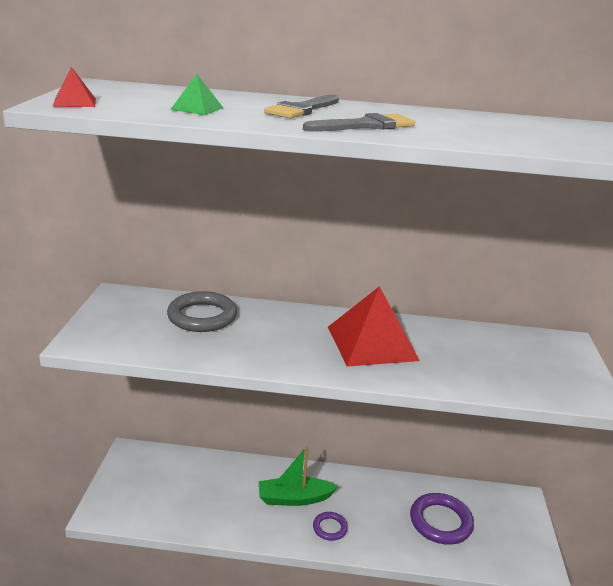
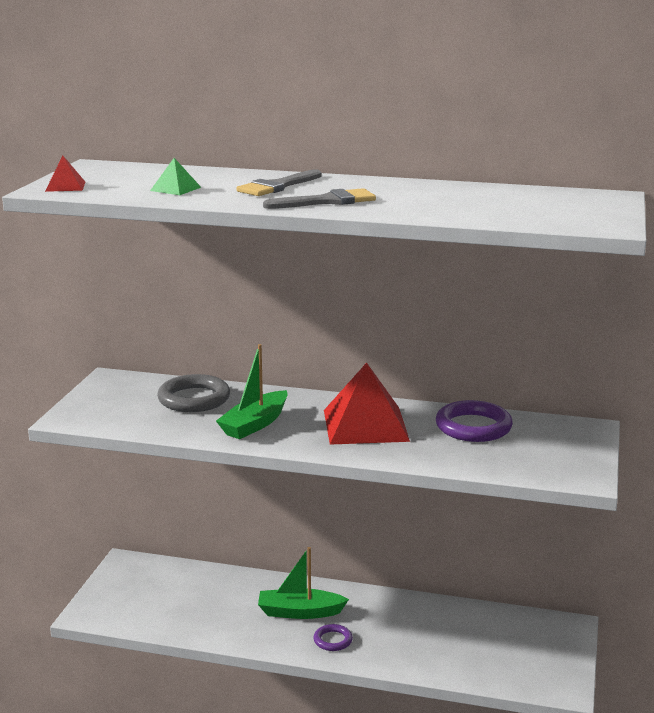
camera: 10 degrees right, 5 degrees down
purple ring [410,493,474,545] -> purple ring moved to [436,400,513,442]
none -> green boat [216,344,288,439]

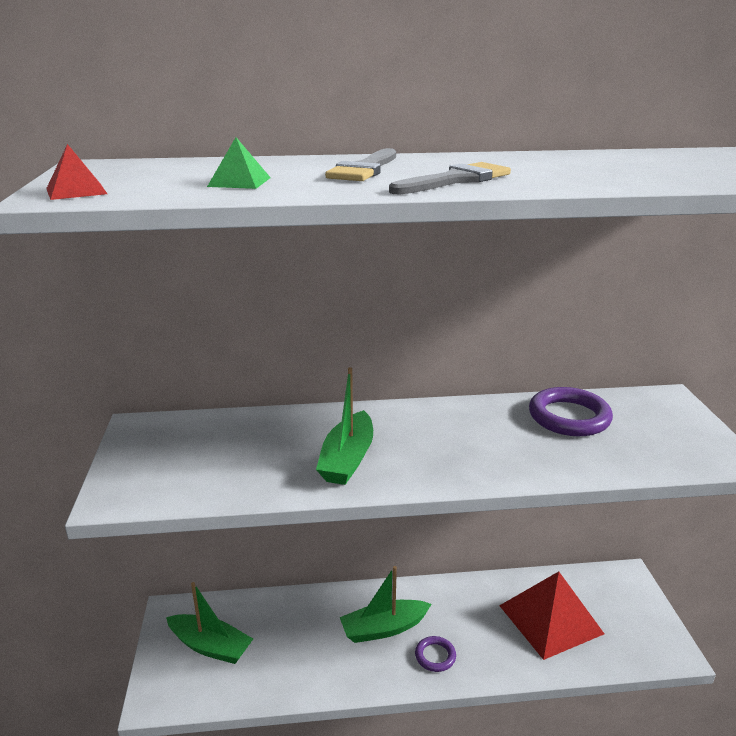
camera: 20 degrees left, 5 degrees up
grey ring [157,374,230,412] -> none
red pyramid [324,363,410,445] -> red pyramid moved to [499,571,604,660]
none -> green boat [166,582,253,664]

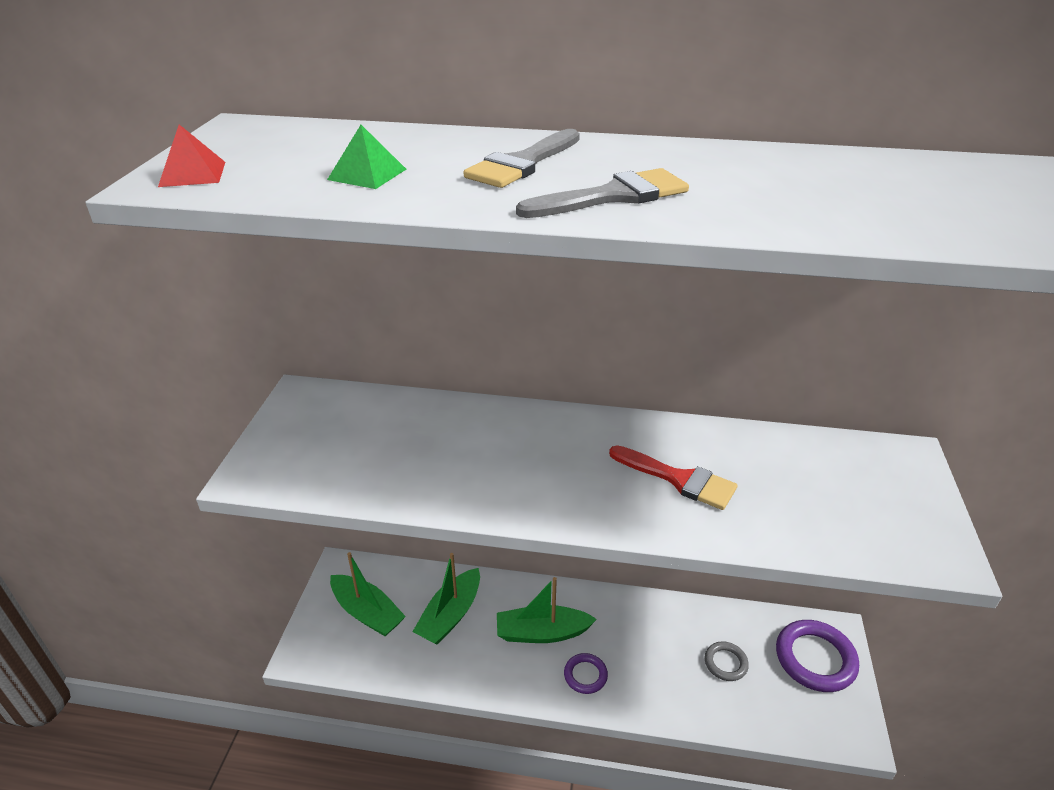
camera: 15 degrees right, 10 degrees up
green boat [316,367,373,485] -> green boat moved to [412,553,480,645]
red pyramid [499,571,604,660] -> grey ring [705,641,749,681]
purple ring [529,387,613,436] -> purple ring moved to [776,620,859,692]
none -> red brush [609,445,738,510]

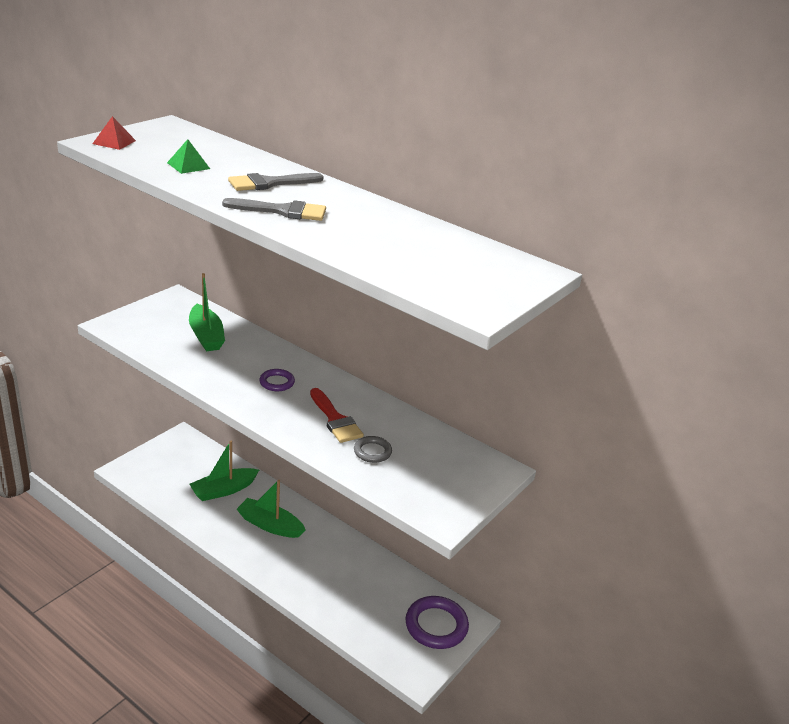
camera: 25 degrees right, 5 degrees down
green boat [330,552,406,636] -> green boat moved to [189,273,225,351]
purple ring [564,653,608,694] -> purple ring moved to [259,369,295,391]
grey ring [705,641,749,681] -> grey ring moved to [354,436,392,463]

